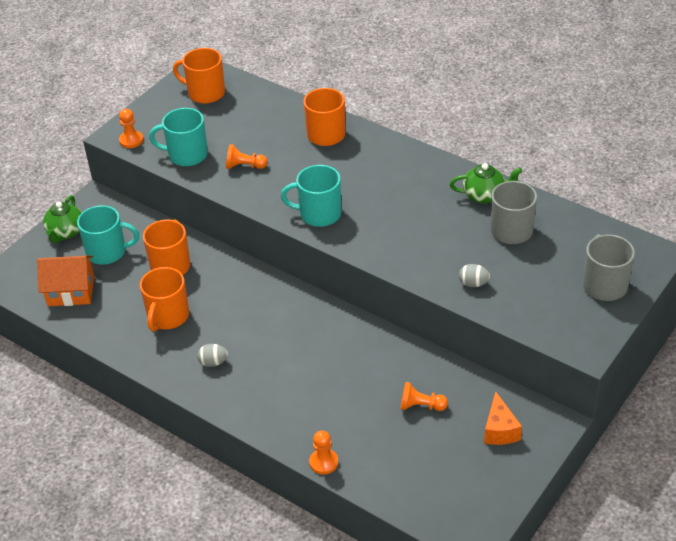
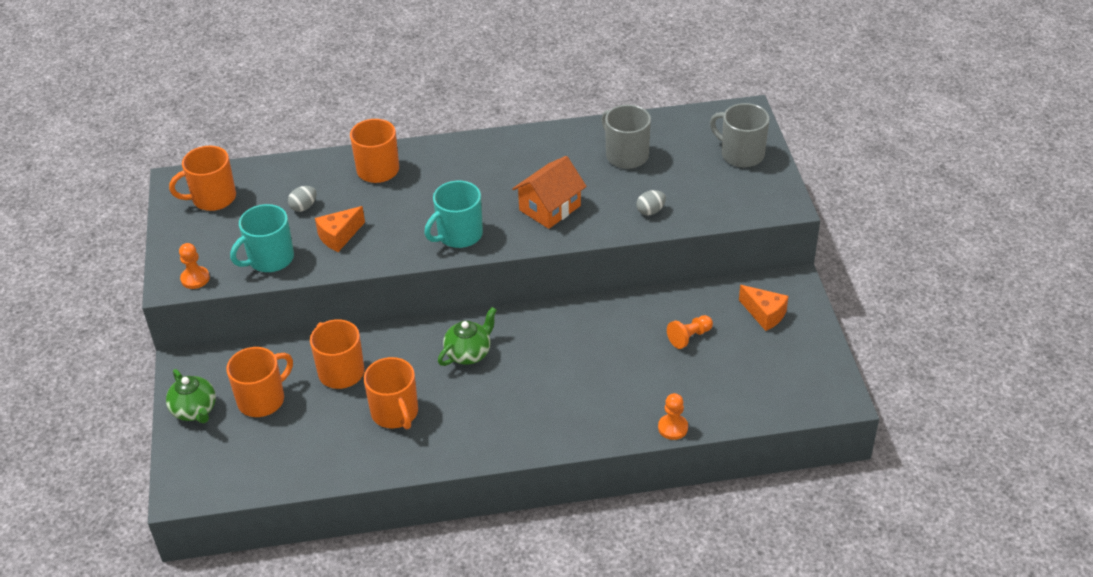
camera: 45 degrees left, 0 degrees up
orange house [37,255,94,306] -> orange house moved to [512,156,587,229]
turquoise mug [77,205,139,265] -> orange mug [226,347,293,417]
grey egg [197,344,228,367] -> grey egg moved to [288,186,317,212]
orange pawn [226,144,267,169] -> orange cheese [315,206,365,252]
green teapot [450,163,522,204] -> green teapot moved to [438,307,497,366]

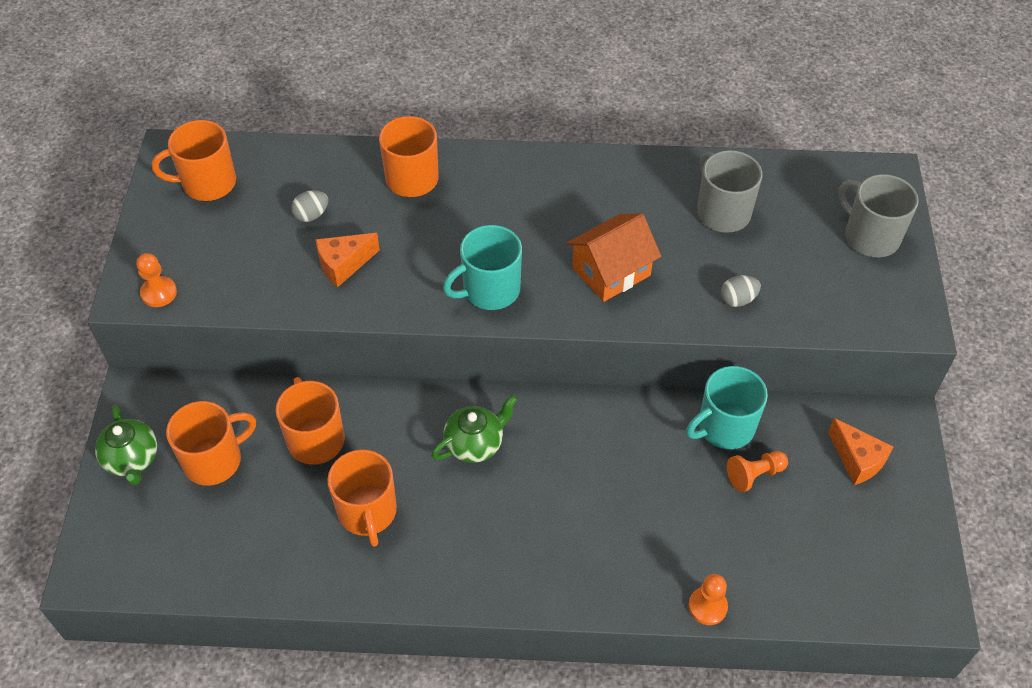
camera: 10 degrees right, 10 degrees up
turquoise mug [230,204,294,272] -> turquoise mug moved to [686,366,768,449]

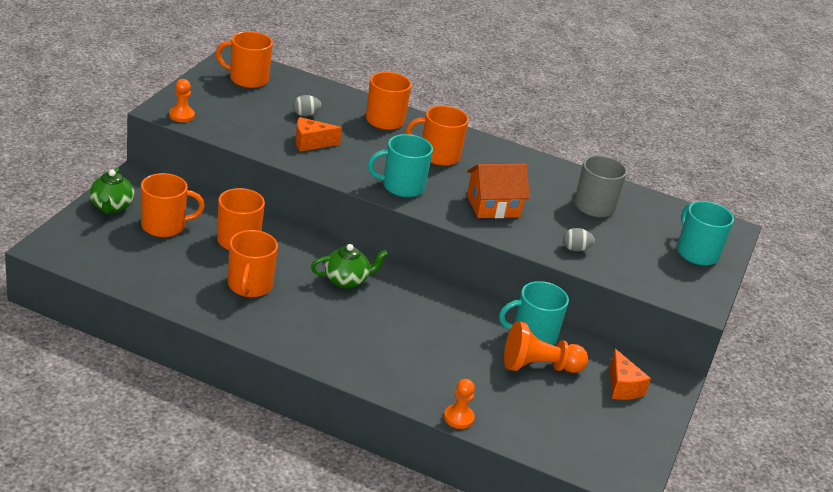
camera: 15 degrees right, 20 degrees down
orange pawn [727,451,788,492] -> orange pawn [504,321,588,373], size x1.70
grey mug [838,174,919,257] -> turquoise mug [677,201,734,266]
none -> orange mug [406,106,469,166]

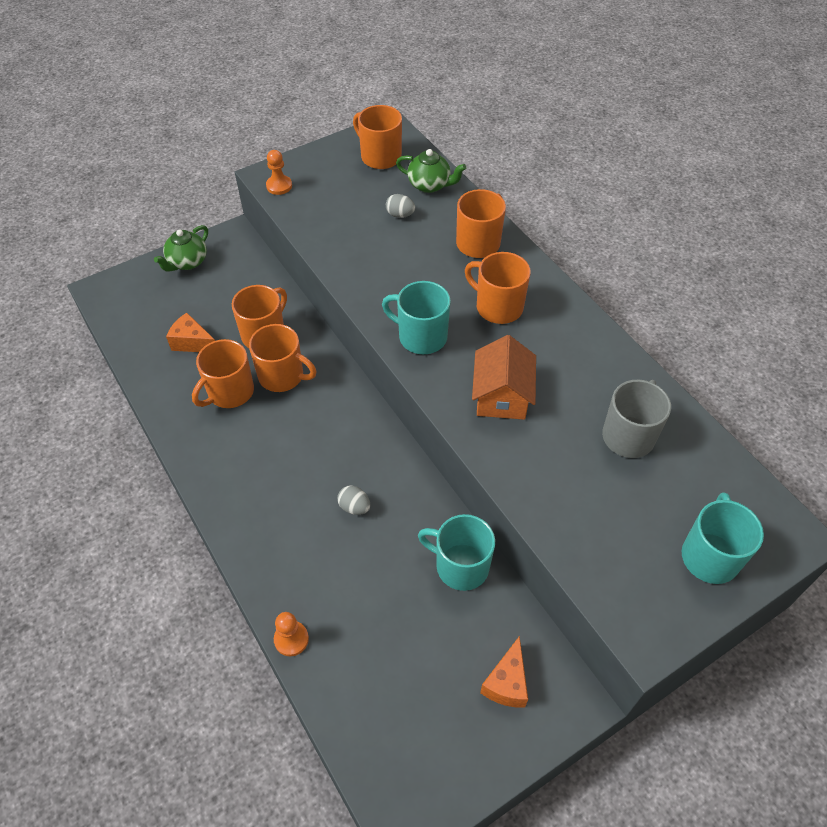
camera: 40 degrees right, 20 degrees up
orange mug [141,173,205,237] -> orange mug moved to [249,324,317,392]
orange cheese [295,117,342,151] -> orange cheese moved to [166,313,215,352]
green teapot [311,244,388,288] -> green teapot moved to [396,149,466,193]
orange house [467,164,530,218] -> orange house turned 75 degrees clockwise [472,335,536,420]
orange pawn [504,321,588,373] -> none
grey egg [563,228,595,251] -> grey egg moved to [337,486,370,515]

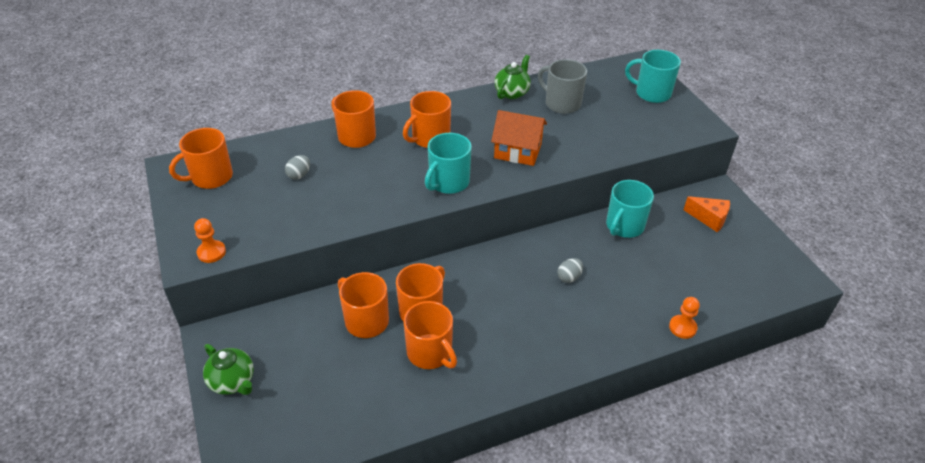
camera: 80 degrees left, 10 degrees down
orange cheese [166,313,215,352] -> none
green teapot [396,149,466,193] -> green teapot moved to [494,55,531,99]

